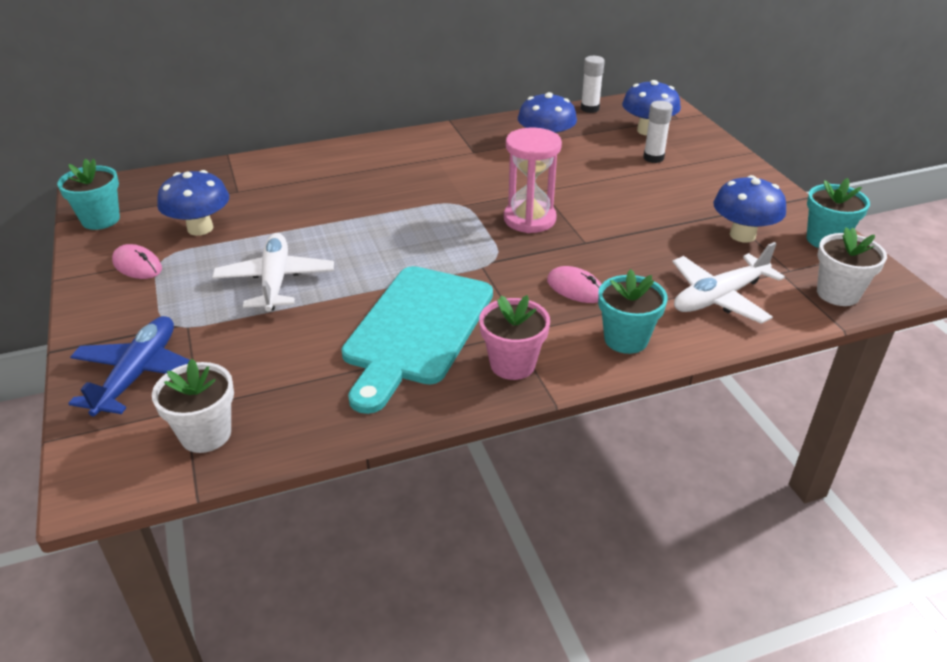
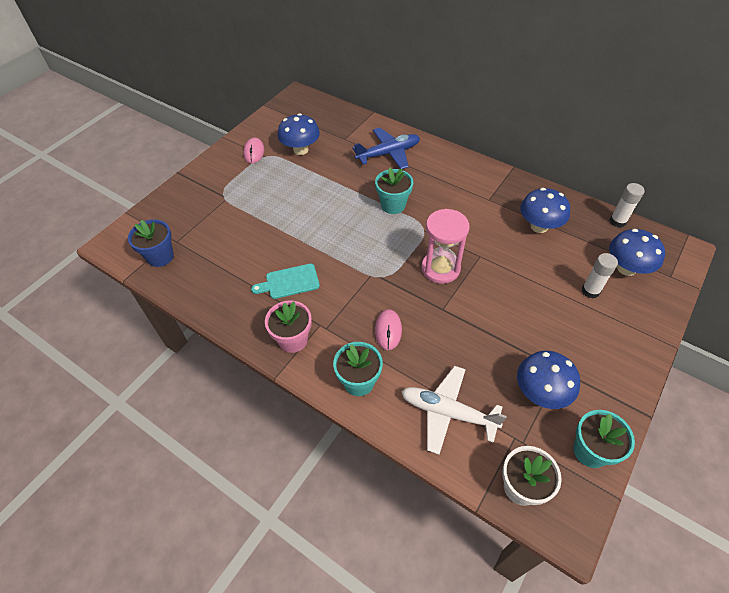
camera: 55 degrees right, 15 degrees up
turquoise flower pot [57,159,120,230] -> turquoise flower pot moved to [375,168,413,214]
blue plane [68,316,190,416] -> blue plane moved to [352,128,420,169]
white flower pot [152,359,234,453] -> blue flower pot [128,219,174,267]
white plane [212,233,334,312] -> none
turquoise cutting board [341,266,493,414] -> turquoise cutting board [251,264,320,299], size x0.49

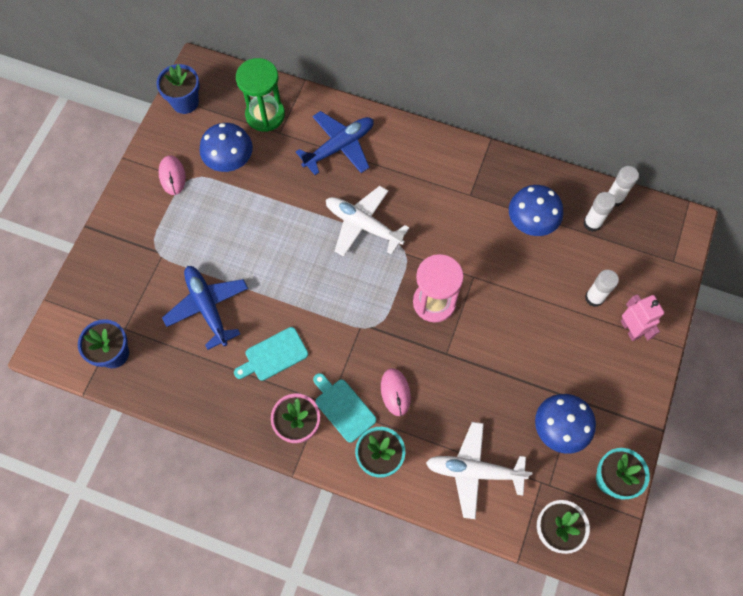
camera: 15 degrees left, 15 degrees up
turquoise flower pot [375,168,413,214] -> white plane [326,186,409,257]
blue mushroom [609,229,665,276] -> none
none -> blue flower pot [156,64,200,114]
none -> blue plane [162,266,248,350]
none -> green hourglass [236,58,285,132]
none -> turquoise cutting board [313,373,376,443]
none -> white glue stick [583,192,616,232]
none -> pink robot [621,294,664,341]

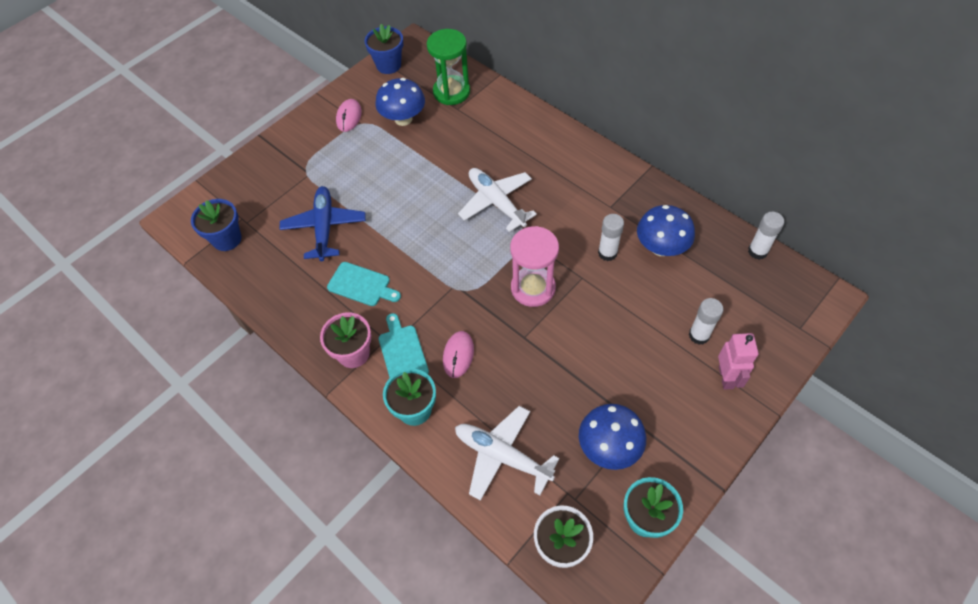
camera: 25 degrees right, 10 degrees down
turquoise cutting board [234,327,308,381] -> turquoise cutting board turned 150 degrees counterclockwise [327,262,401,306]
blue plane [296,111,374,175] -> none
white glue stick [583,192,616,232] -> white glue stick moved to [598,214,624,261]

